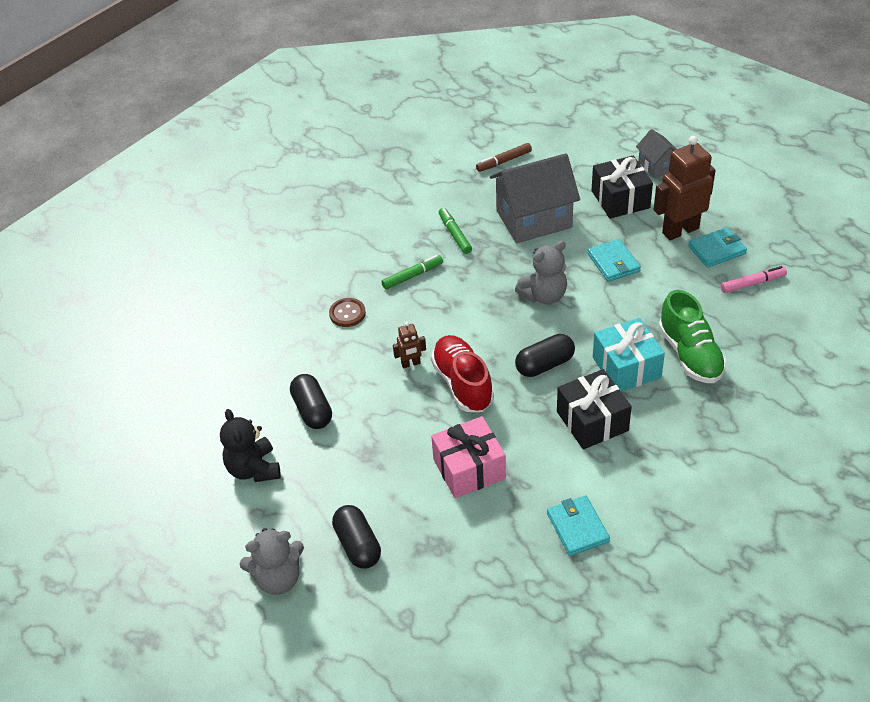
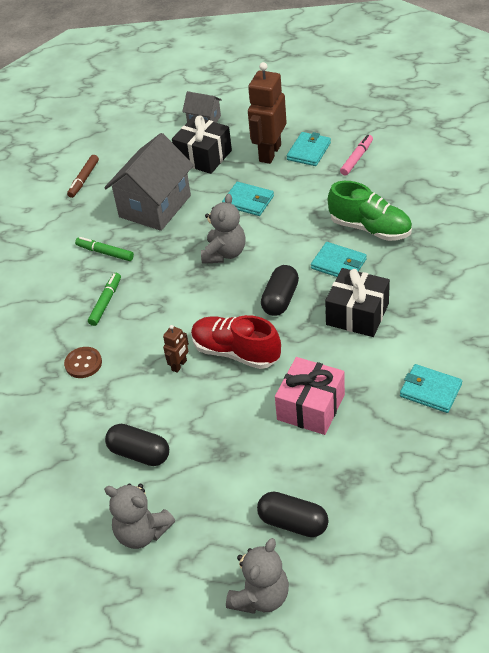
camera: 40 degrees left, 0 degrees up
black teddy bear [220,409,281,482] -> grey teddy bear [104,484,175,549]
turquoise gift [593,318,665,392] -> turquoise wallet [311,242,367,277]

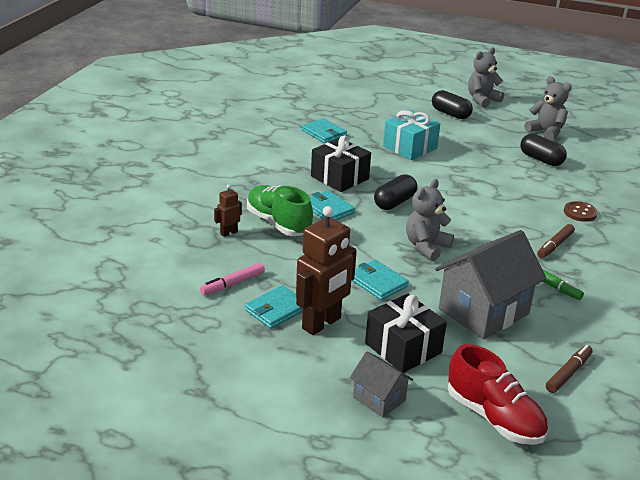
camera: 165 degrees left, 15 degrees down
green marker [88,273,121,326] -> brown marker [537,224,575,258]
brown robot [163,325,189,373] -> brown robot moved to [214,185,242,237]
red shoe [191,315,281,369] -> red shoe moved to [448,344,548,445]
pink gift [275,357,345,435] -> turquoise gift [383,110,440,160]

